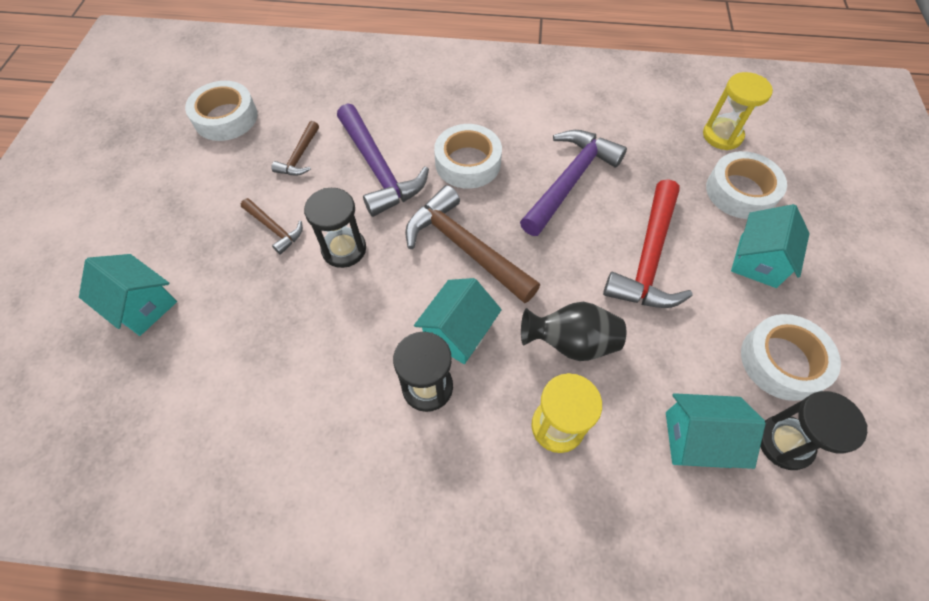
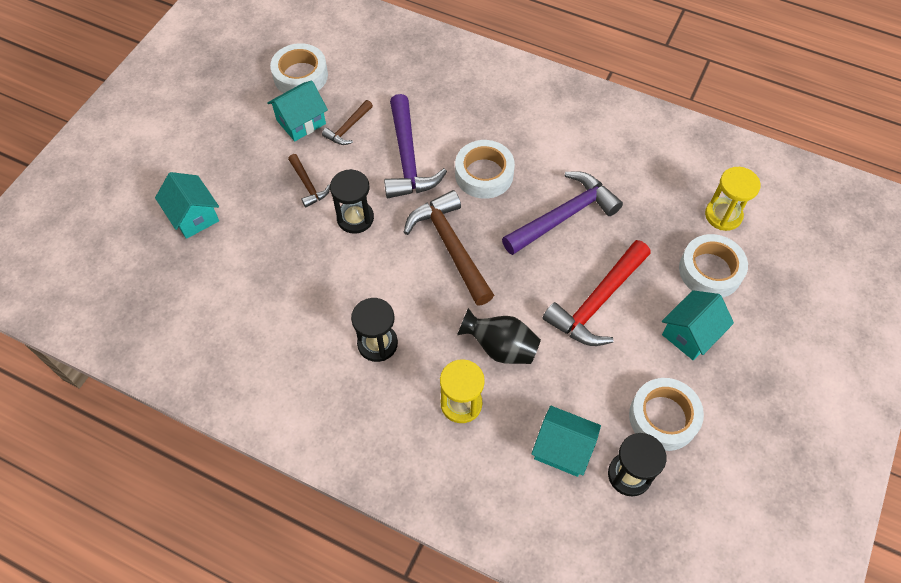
camera: 20 degrees right, 0 degrees up
turquoise house [414,278,502,364] -> turquoise house moved to [267,80,328,141]

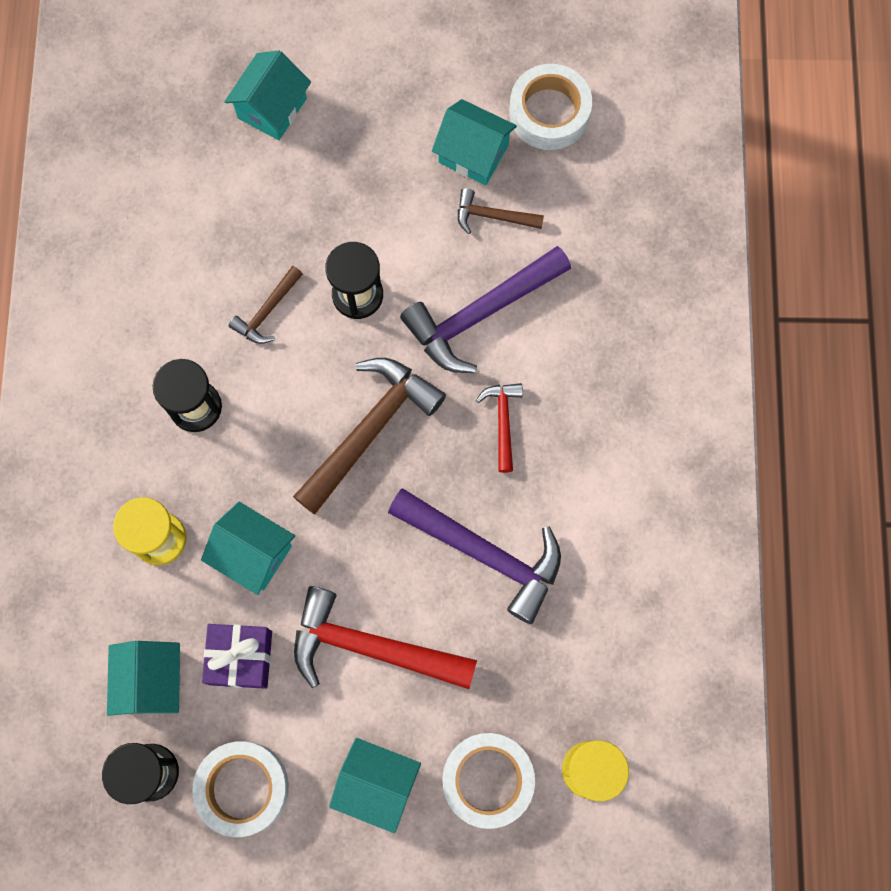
camera: 65 degrees right, 15 degrees up
brown hammer [288,154,330,208] -> brown hammer moved to [229,266,303,344]
white tape [455,140,515,199] -> red hammer [476,383,523,473]
black vase [457,308,541,364] -> turquoise house [201,502,295,595]
none -> purple gift [202,624,272,689]

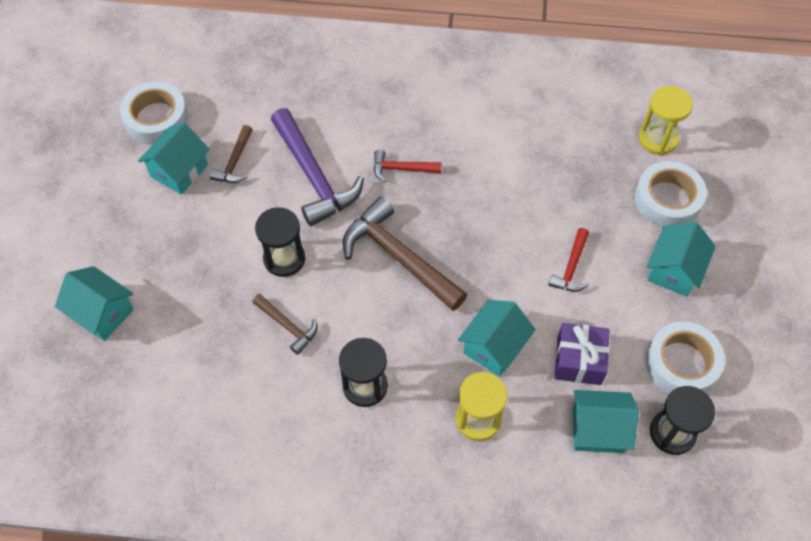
camera: 85 degrees left, 15 degrees down
red hammer [294,586,477,689] -> red hammer [548,228,589,292], size x0.51
purple hammer [388,488,561,624] -> none

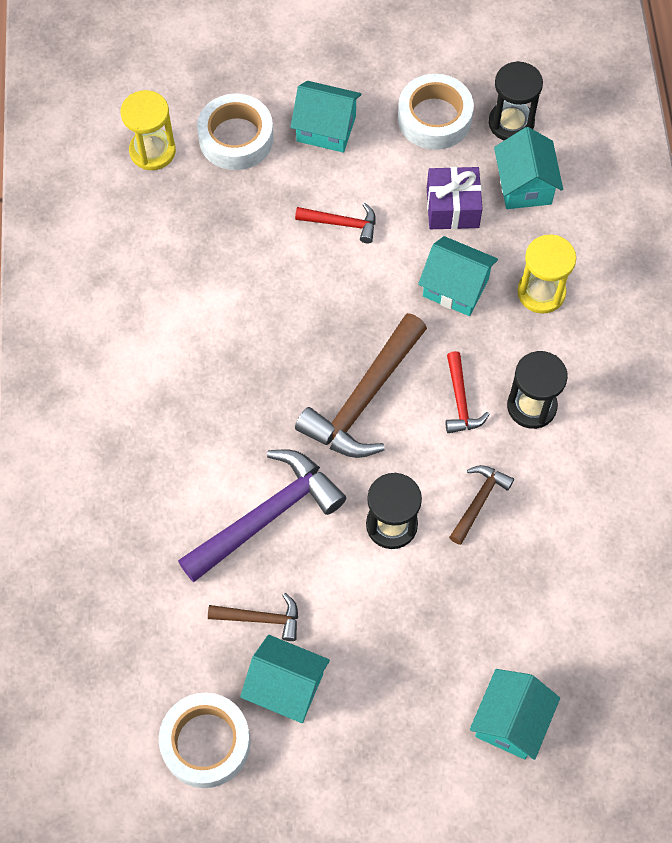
camera: 100 degrees left, 5 degrees up
red hammer [374,150,442,183] -> red hammer moved to [446,351,489,433]

